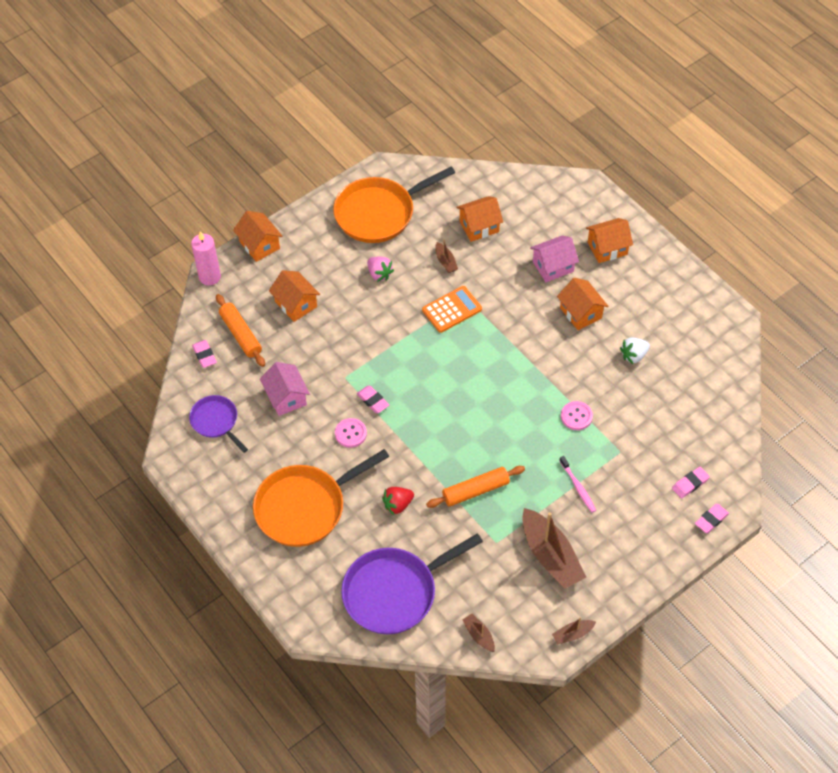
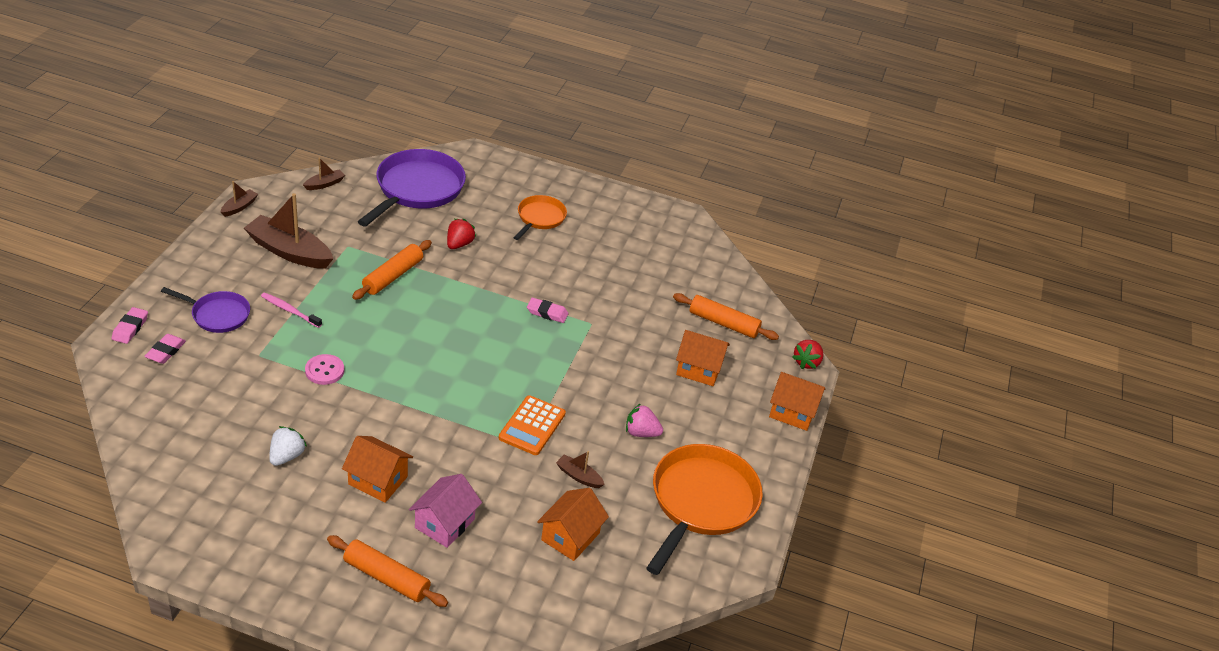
camera: 140 degrees right, 15 degrees down
purple pan [189,395,248,453] -> purple pan moved to [161,287,250,333]
pink candle [191,231,221,285] -> red strawberry [792,340,823,369]
pink eraser [192,340,217,368] -> none
orange pan [253,449,389,547] -> orange pan [513,195,567,240], size x0.55
pink house [260,362,310,416] -> none
pink button [335,418,367,448] -> none
brown boat [462,613,495,652] -> brown boat turned 60 degrees counterclockwise [303,158,345,190]
orange house [586,218,633,263] -> orange rolling pin [327,535,448,607]

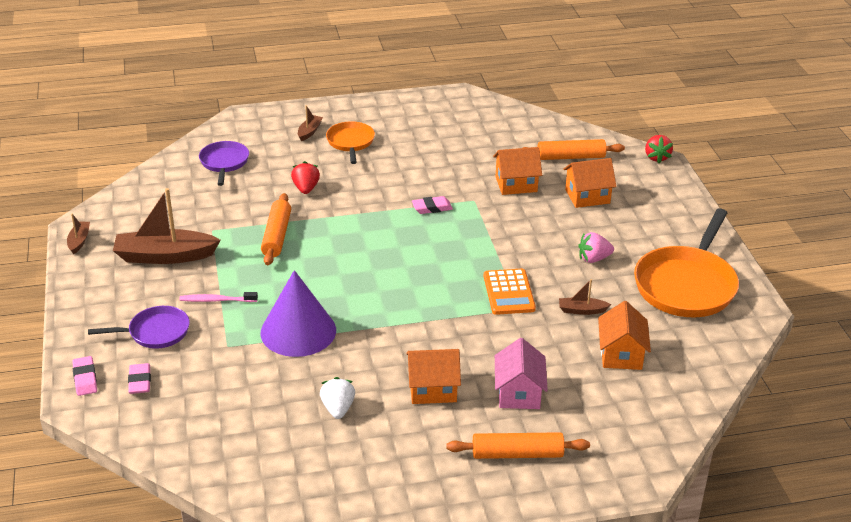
camera: 25 degrees left, 5 degrees down
brown boat [303,158,345,190] -> brown boat moved to [298,105,323,141]
pink button [305,354,344,385] -> purple cone [261,270,336,357]
purple pan [358,149,466,227] -> purple pan [199,141,249,186], size x0.55
orange pan [647,444,763,575] -> orange pan turned 150 degrees counterclockwise [634,208,739,317]
orange house [769,372,825,431] -> orange house moved to [493,147,542,195]

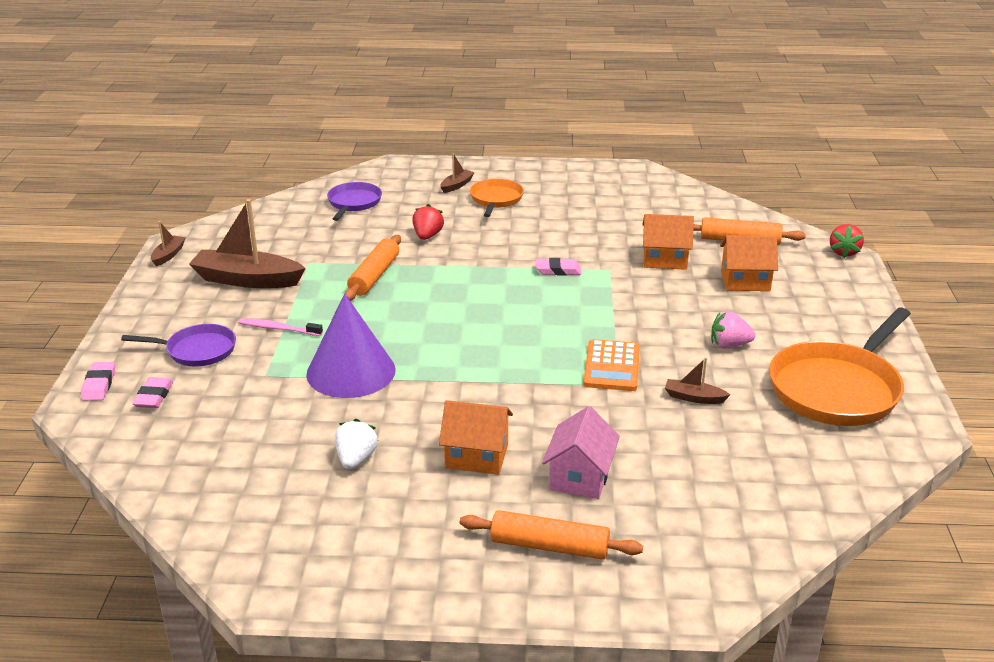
camera: 15 degrees right, 5 degrees down
orange house [598,301,651,370] -> none

